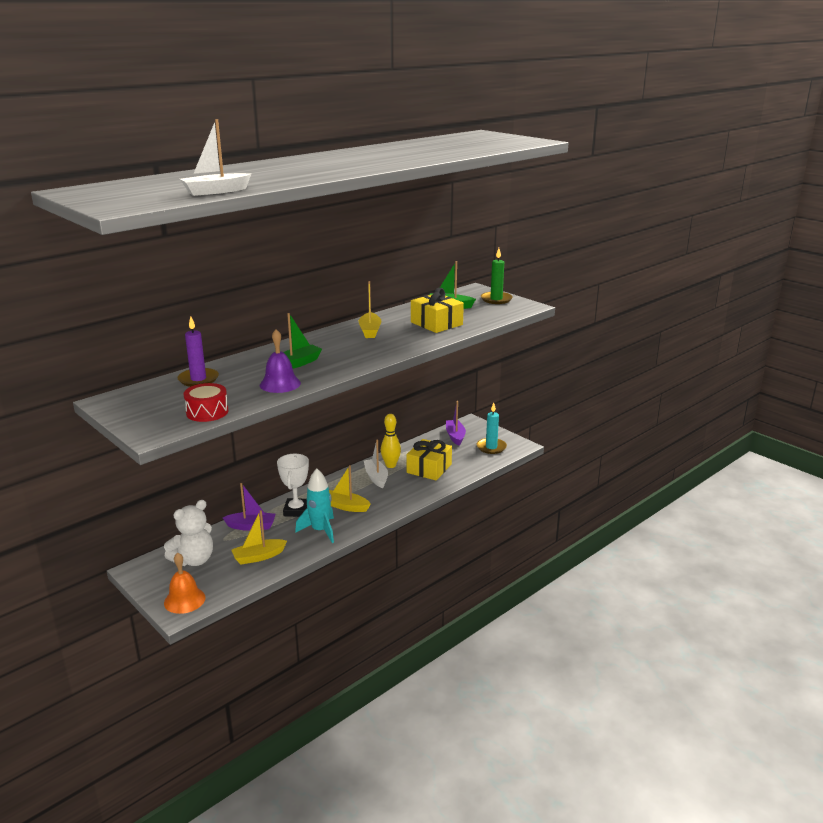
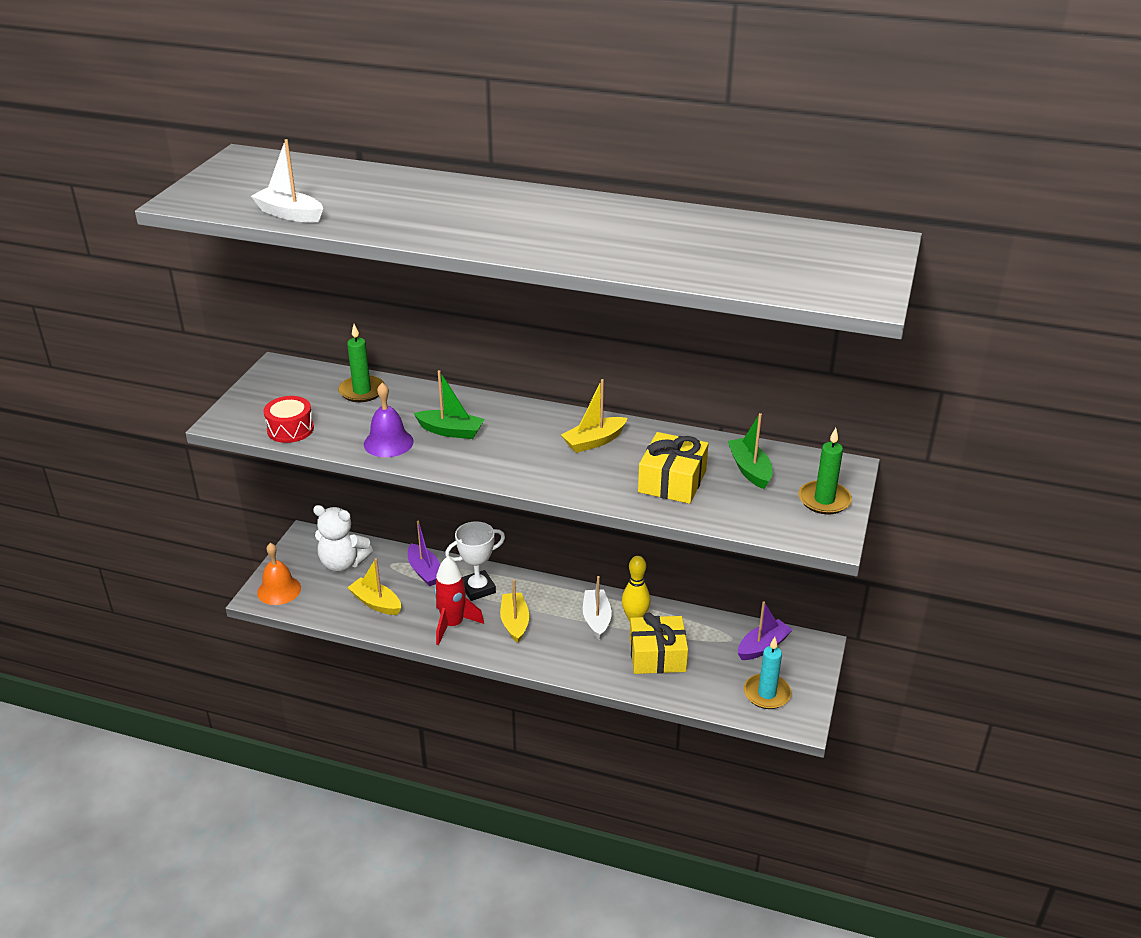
camera: 60 degrees right, 10 degrees up
purple candle [177,316,219,387] -> green candle [338,324,385,402]
turquoise rocket [295,469,334,543] -> red rocket [434,556,484,645]
white boat [364,440,388,488] -> white boat turned 45 degrees counterclockwise [583,576,612,640]

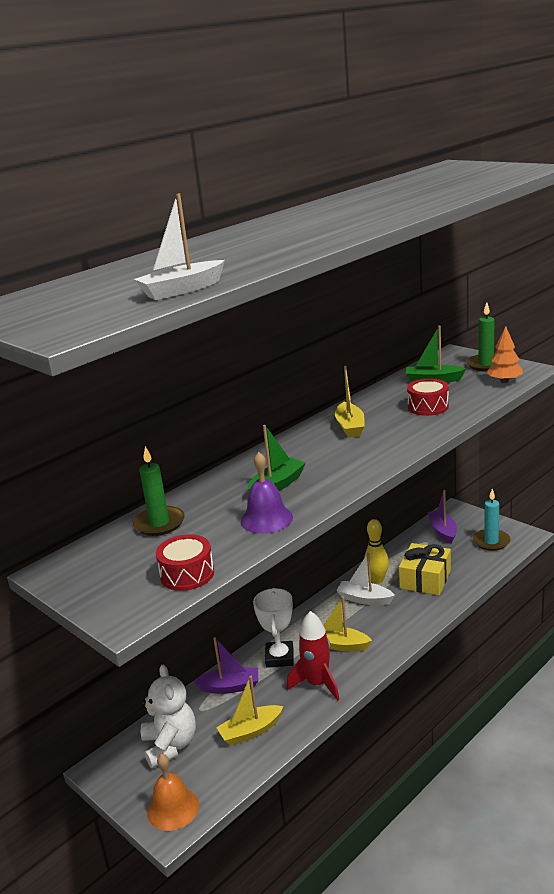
camera: 60 degrees left, 10 degrees down
white teddy bear [313,505,373,572] -> white teddy bear turned 60 degrees counterclockwise [141,665,196,768]
yellow gift [638,432,708,504] -> red drum [407,379,449,416]
none -> orange tree [486,326,523,383]

